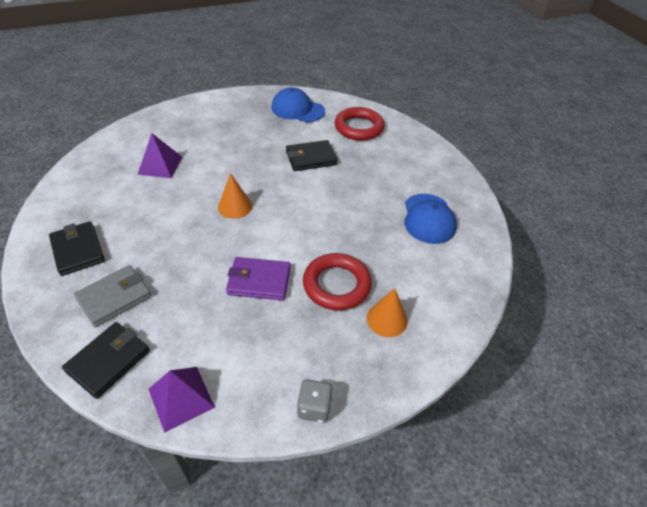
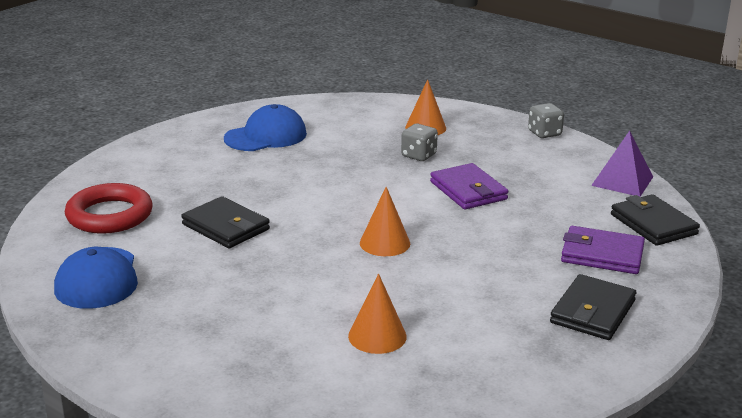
camera: 120 degrees left, 20 degrees down
black wallet [62,322,150,399] -> black wallet turned 60 degrees clockwise [611,194,700,246]
grey wallet [74,265,151,327] -> purple wallet [561,226,645,274]
purple pyramid [137,133,182,178] -> orange cone [348,274,407,354]
red ring [303,253,372,310] -> grey dice [401,124,438,161]

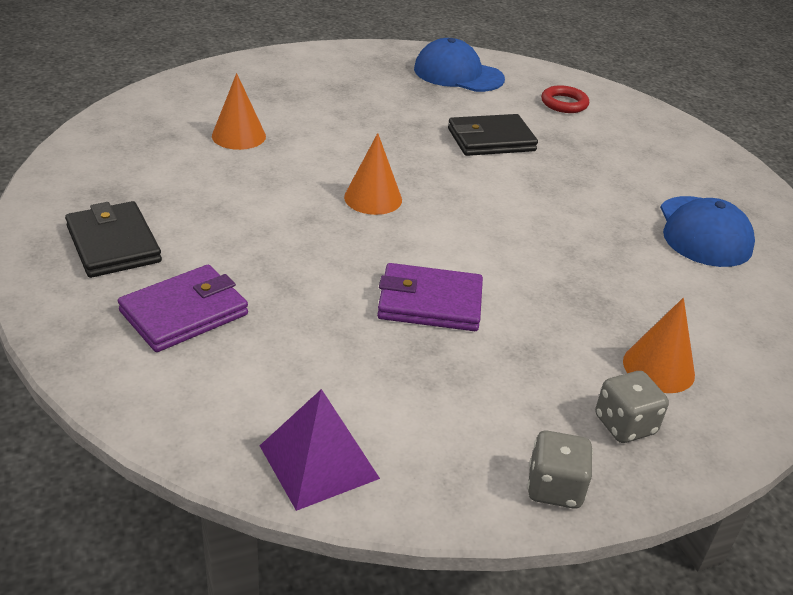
camera: 120 degrees right, 10 degrees up
red ring [65,183,153,234] -> red ring [541,85,589,113], size x0.57
grey dice [401,124,438,161] -> grey dice moved to [595,371,669,443]
black wallet [611,194,700,246] -> none

